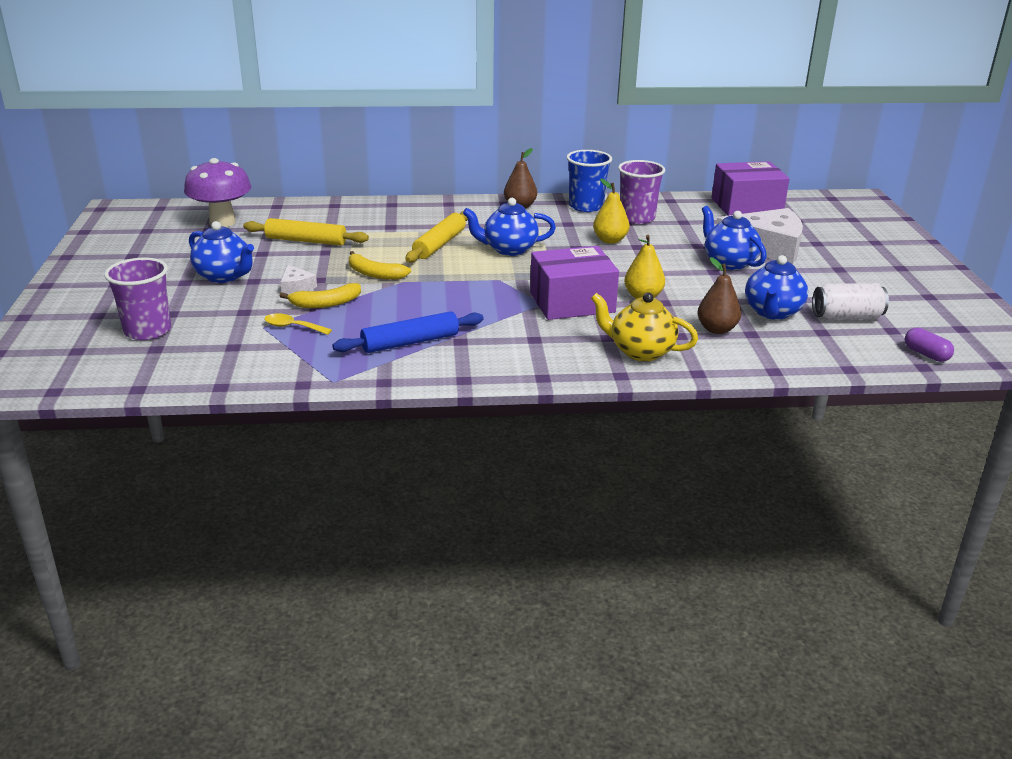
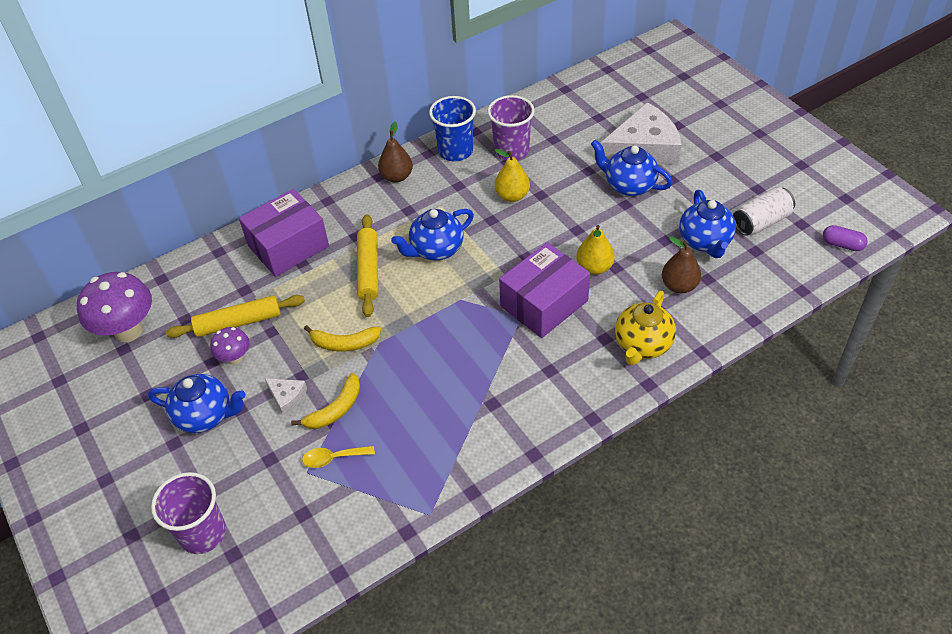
camera: 25 degrees left, 20 degrees up
blue rolling pin [332,311,484,353] -> none
yellow teapot [591,292,698,361] -> yellow teapot turned 60 degrees counterclockwise [615,291,676,365]
purple box [712,161,790,216] -> purple box moved to [239,189,329,277]
none -> purple mushroom [210,327,250,365]

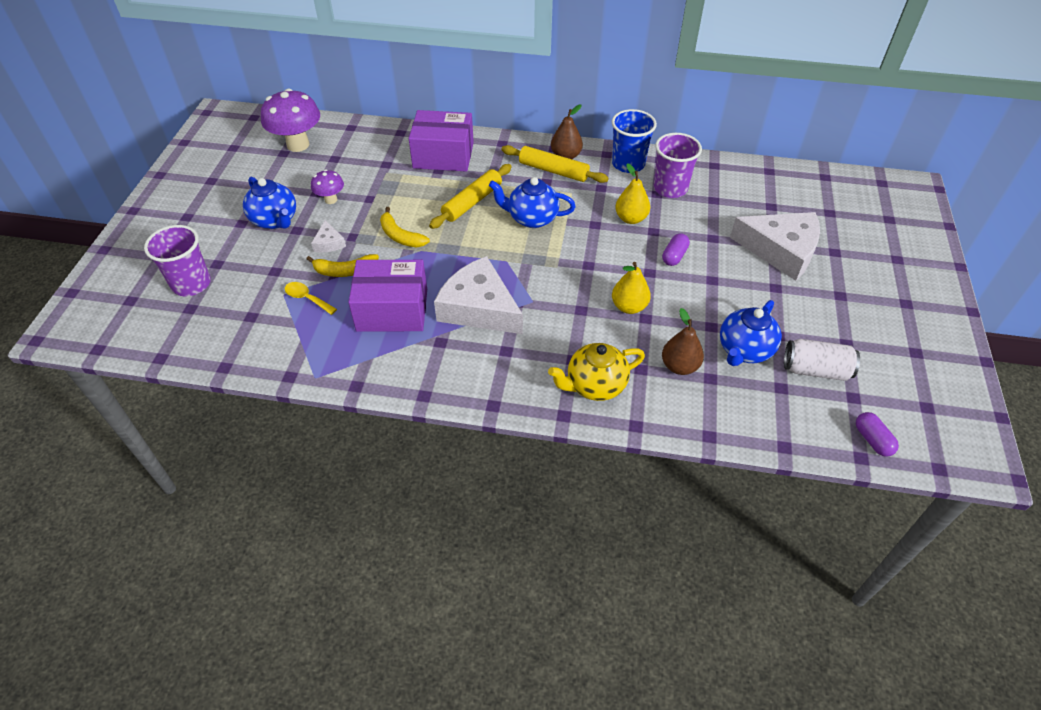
camera: 40 degrees right, 0 degrees up
yellow rolling pin [166,295,305,338] -> yellow rolling pin moved to [502,145,609,183]
purple box [499,242,590,338] -> purple box moved to [348,260,427,332]
blue teapot [591,140,673,196] -> none
none -> white cheese [434,256,523,334]
none -> purple capsule [662,233,690,266]

